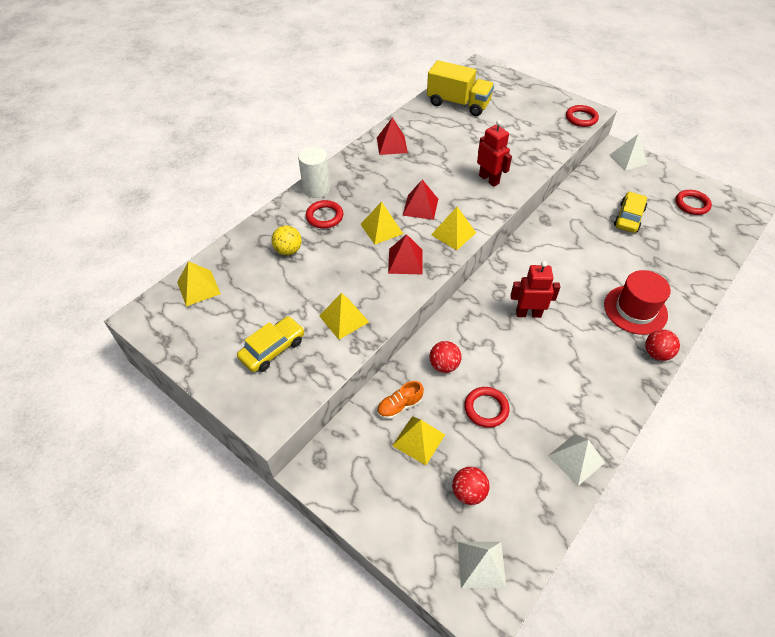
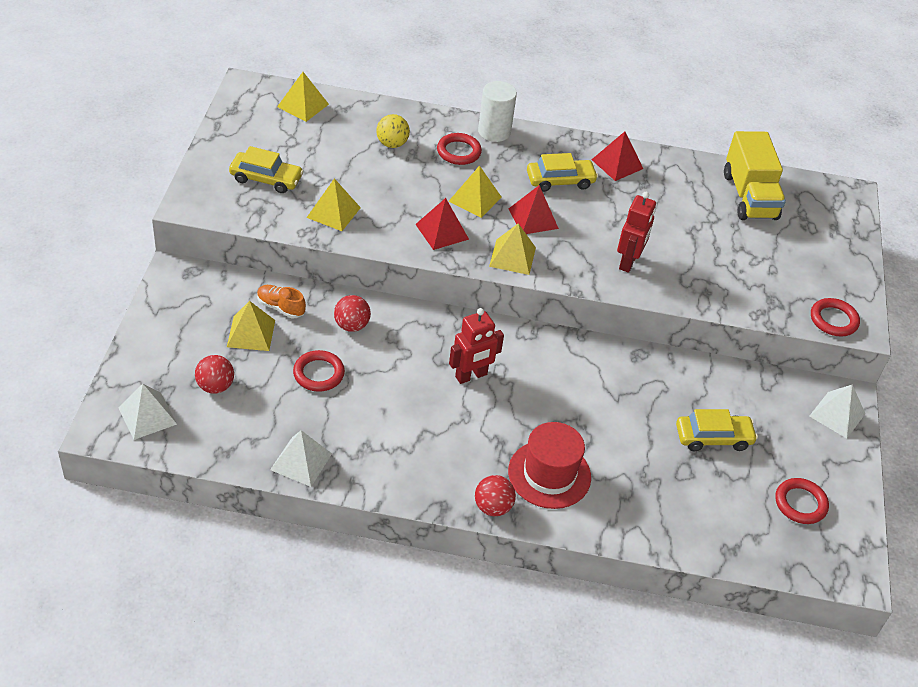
camera: 55 degrees right, 5 degrees down
red robot [510,261,560,318] -> red robot turned 90 degrees clockwise [449,308,504,384]
none -> yellow car [527,153,598,192]

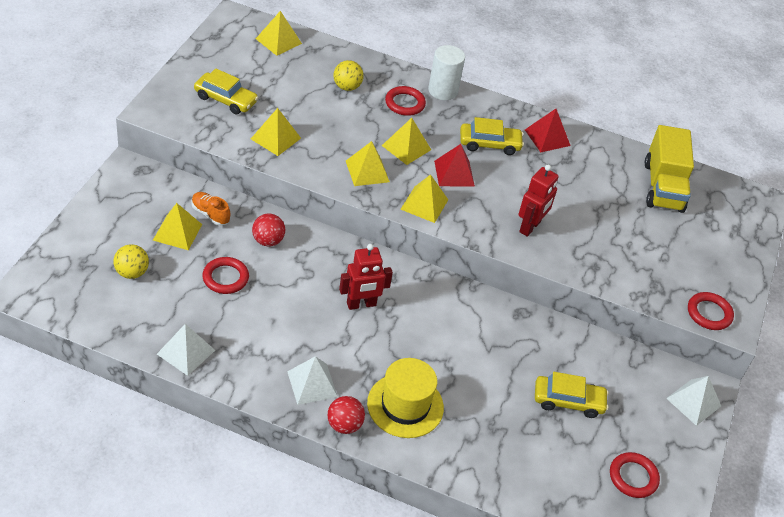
camera: 10 degrees right, 0 degrees up
white pyramid [119,384,177,440] -> white pyramid moved to [287,356,338,405]
red ball [195,355,234,394] -> yellow ball [113,244,149,279]
red pyramid [415,198,469,250] -> yellow pyramid [346,141,390,186]
red hat [508,422,591,509] -> yellow hat [367,358,444,438]

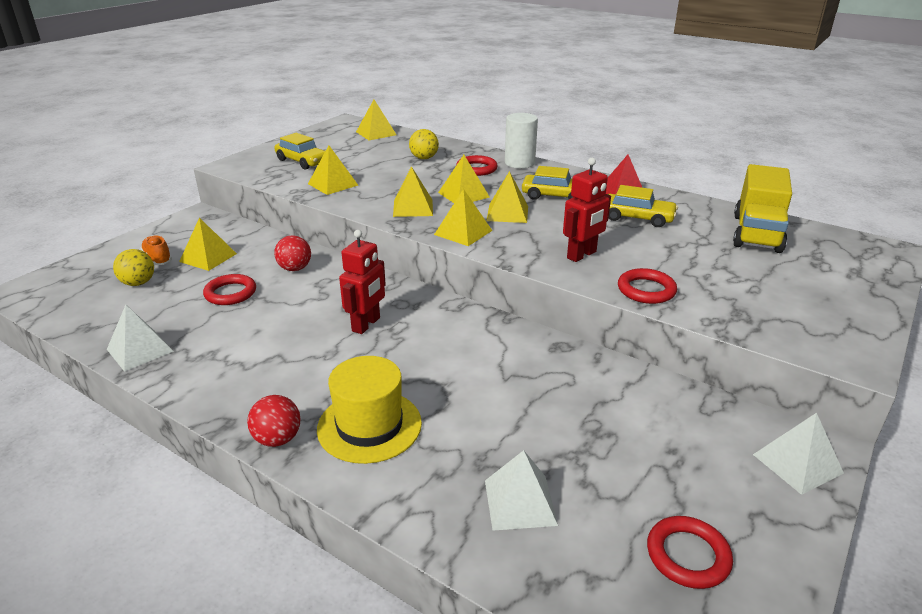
camera: 20 degrees right, 15 degrees down
orange shoe [191,192,230,226] -> orange shoe moved to [140,235,172,265]
white pyramid [287,356,338,405] -> white pyramid moved to [485,450,558,531]
red robot [339,244,393,310] -> red robot turned 60 degrees counterclockwise [339,230,386,334]
red pyramid [434,144,475,187] -> yellow pyramid [486,171,528,223]
yellow car [535,372,609,418] -> yellow car moved to [608,185,678,227]
red ring [688,292,734,330] -> red ring moved to [618,268,677,304]

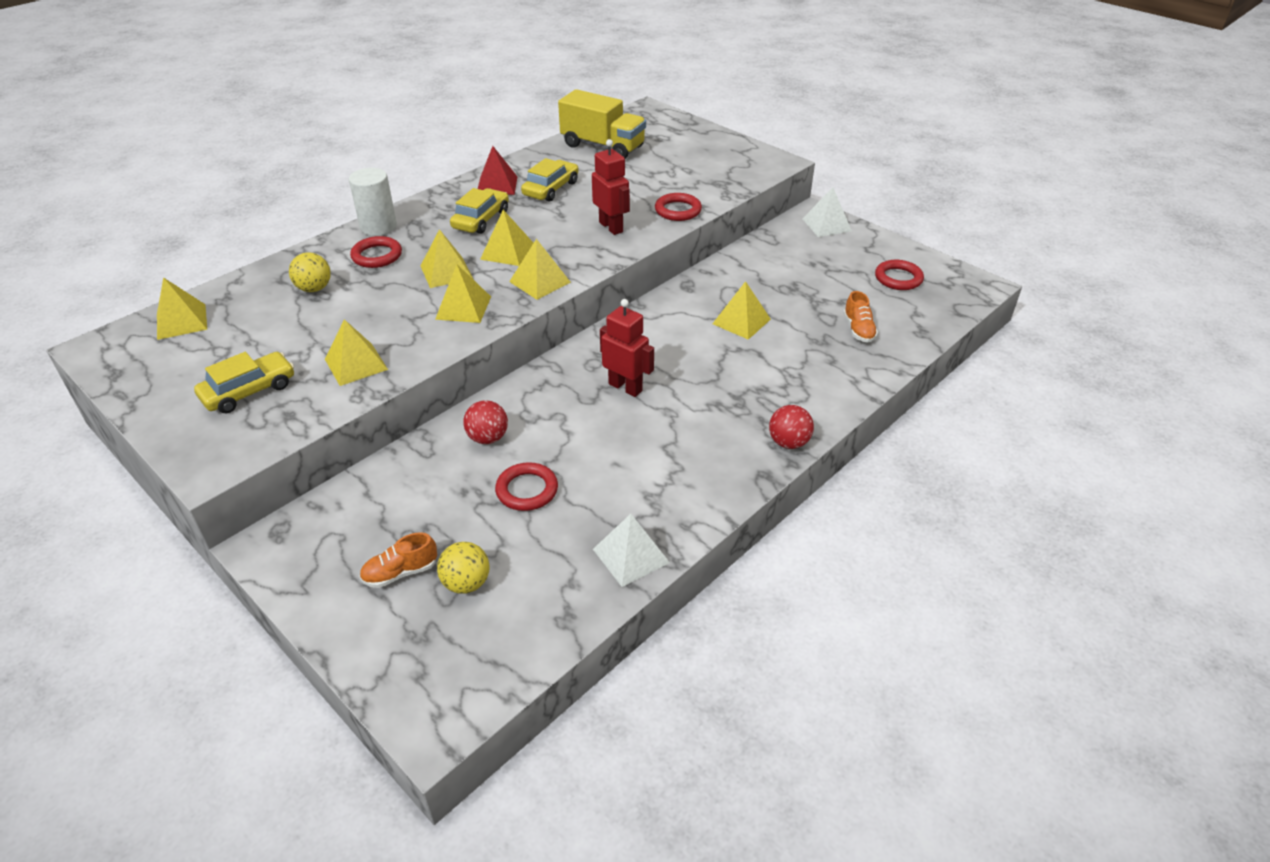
camera: 80 degrees left, 10 degrees up
yellow pyramid [179,218,237,271] -> yellow pyramid moved to [713,281,771,340]
yellow hat [317,356,422,464] -> none
white pyramid [485,450,558,531] -> orange shoe [843,291,878,342]

